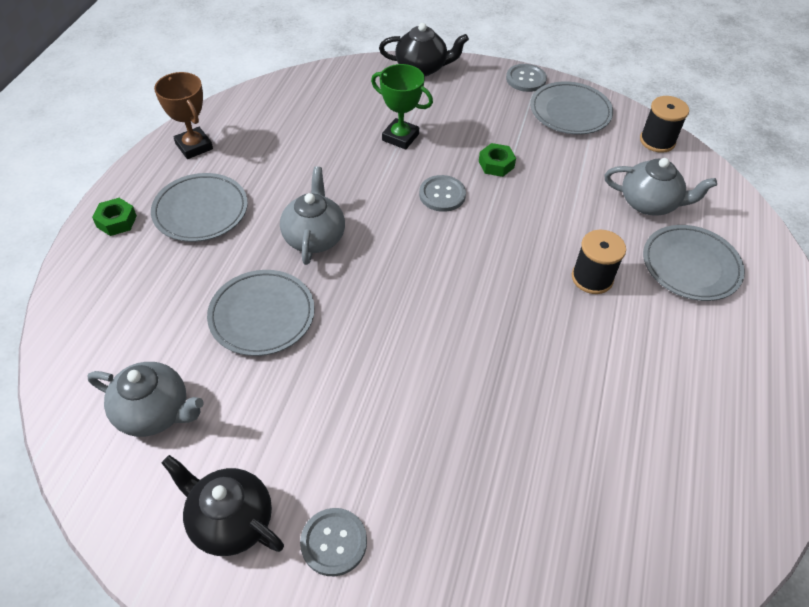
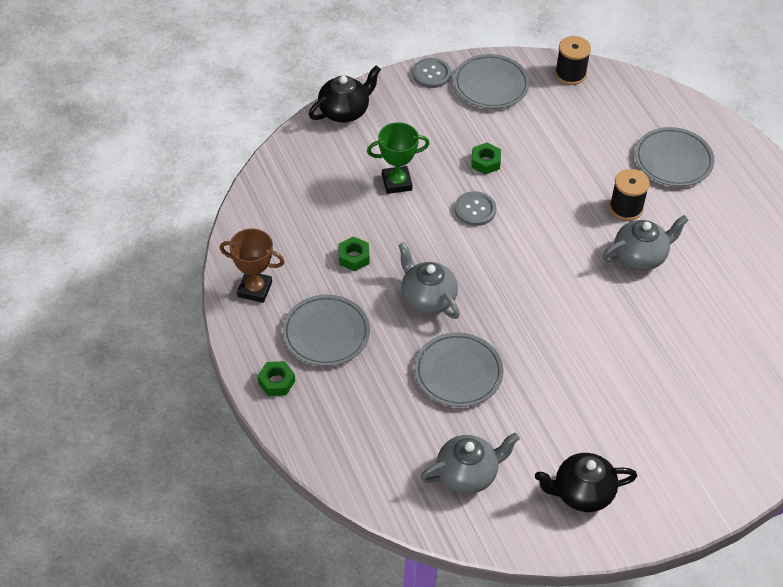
camera: 40 degrees left, 0 degrees up
grey button [300,508,367,576] -> none
grey teapot [604,158,717,216] -> grey teapot moved to [603,215,689,270]
none -> green nut [339,237,370,271]

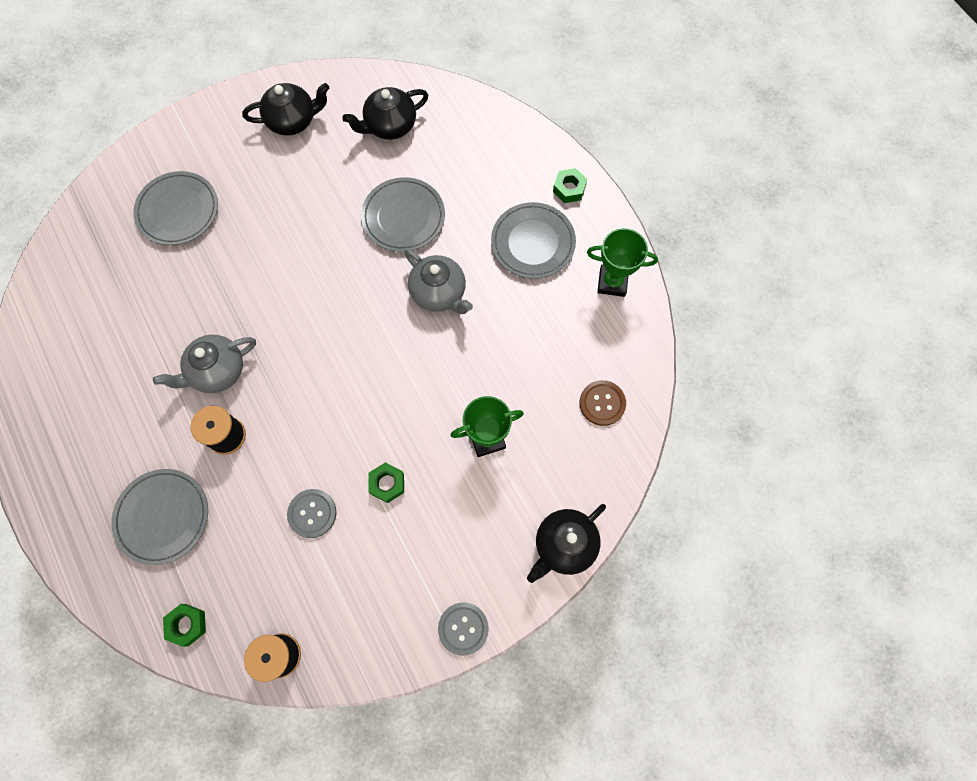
camera: 175 degrees right, 20 degrees up
brown trophy [220,229,284,303] -> green trophy [587,228,658,297]
green nut [339,237,370,271] -> green nut moved to [163,604,206,647]
grey teapot [421,433,520,494] -> black teapot [342,87,428,140]
grey plate [453,54,530,109] -> grey plate moved to [133,171,218,245]
grey button [455,191,496,226] -> grey button moved to [287,489,337,538]
none -> brown button [580,380,626,426]

